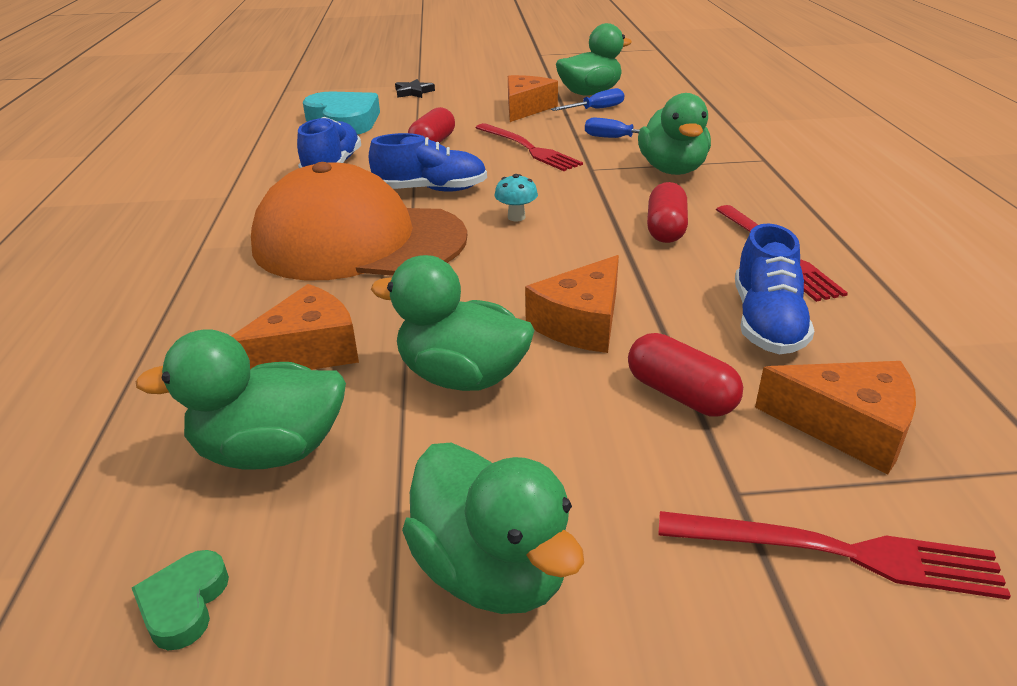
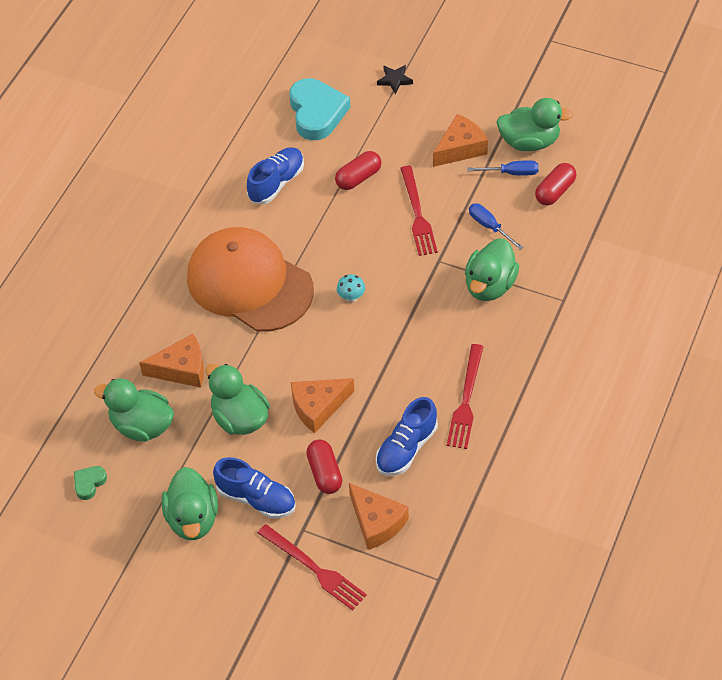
camera: 30 degrees right, 20 degrees up
blue shoe [369,133,487,192] -> blue shoe moved to [213,457,296,518]
red capsule [647,182,688,243] -> red capsule moved to [535,163,576,206]

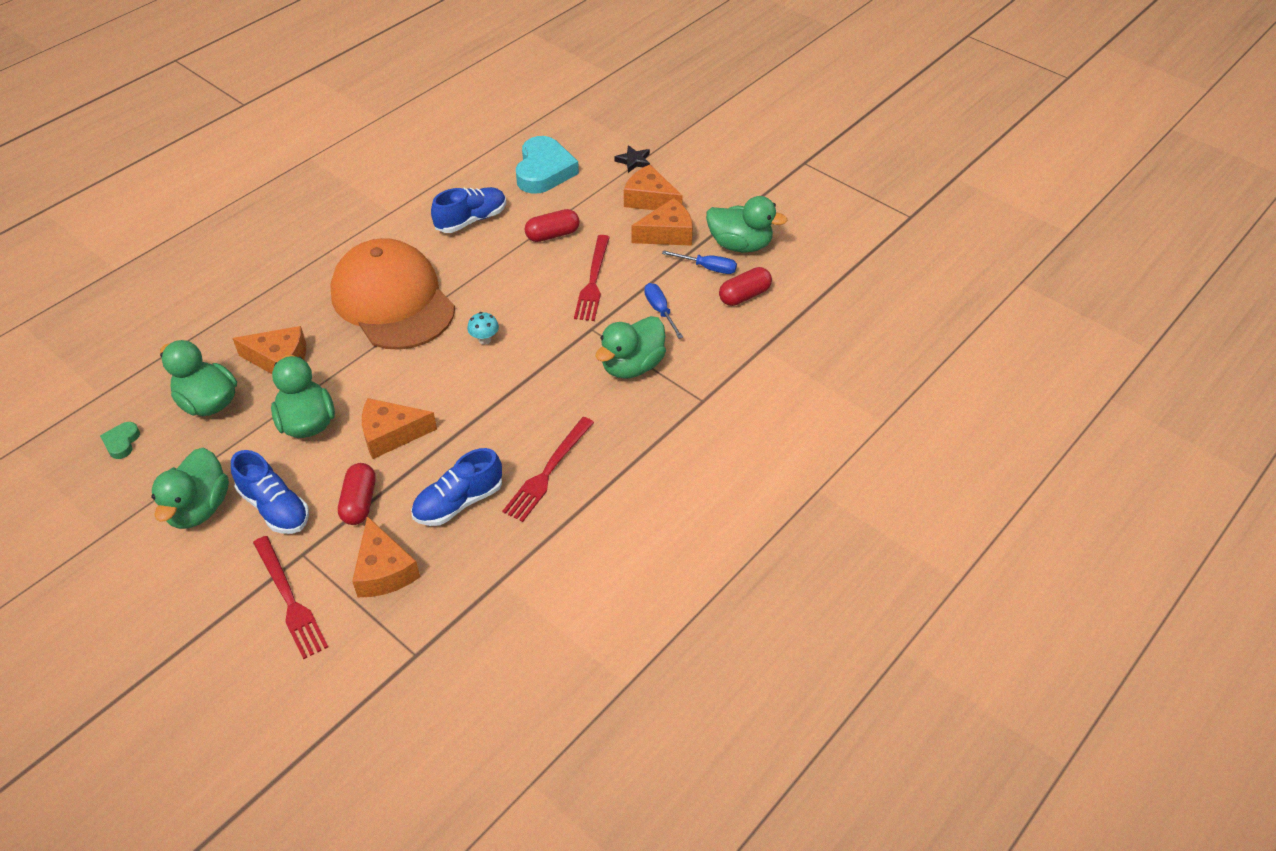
camera: 15 degrees right, 5 degrees down
green heart [74,466,107,500] -> green heart turned 45 degrees counterclockwise [100,422,140,459]
none -> orange cheese [624,165,683,210]

